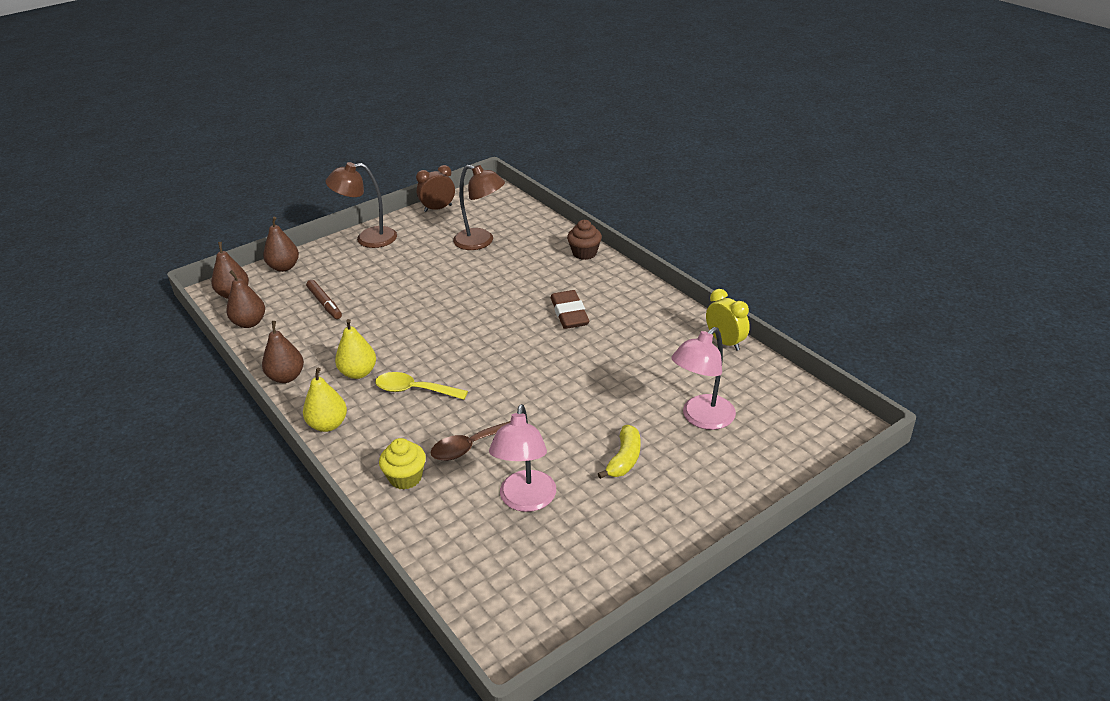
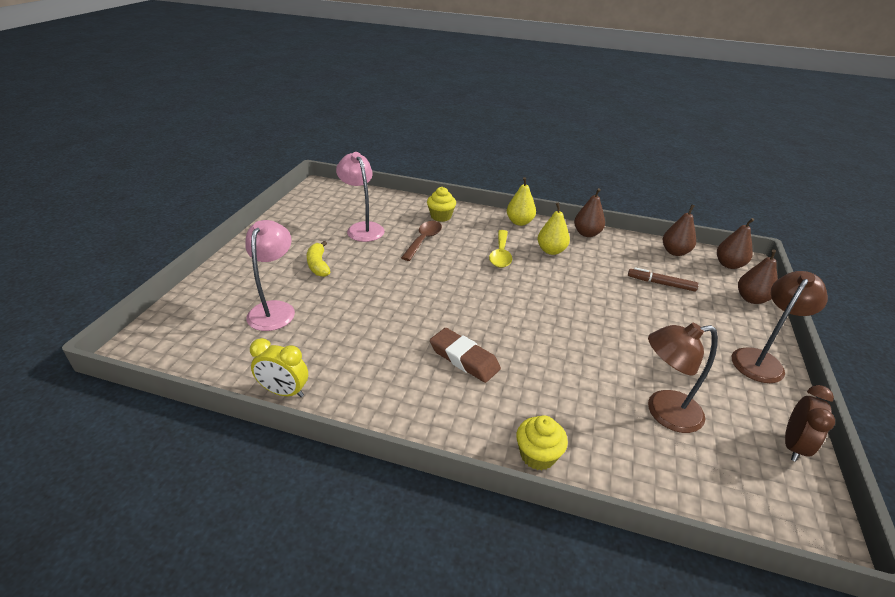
camera: 140 degrees right, 0 degrees up
yellow spoon [375,372,468,400] -> yellow spoon turned 120 degrees clockwise [489,230,512,268]
brown cupcake [567,220,602,260] -> yellow cupcake [516,415,568,470]

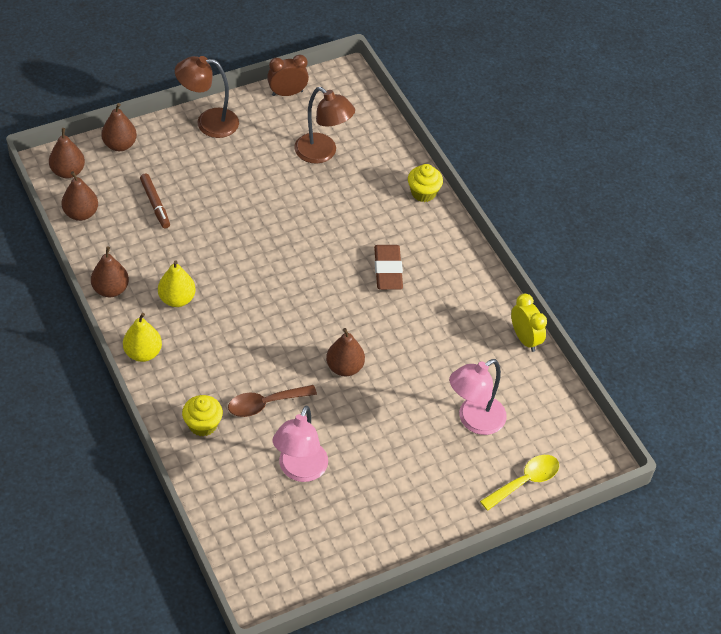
camera: 135 degrees left, 15 degrees up
yellow banana [307,241,330,277] -> none
yellow spoon [489,230,512,268] -> yellow spoon moved to [480,455,559,511]
none -> brown pear [326,328,365,376]

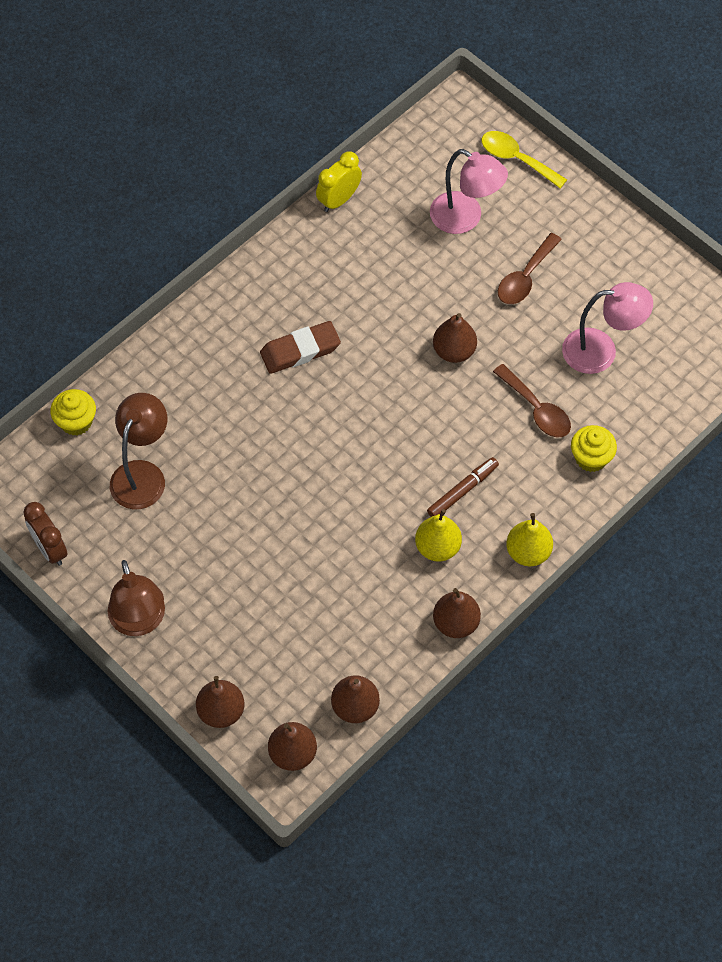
camera: 105 degrees left, 10 degrees up
brown marker [140,173,170,228] -> brown marker moved to [427,457,499,517]
yellow cupcake [408,164,443,202] -> yellow cupcake moved to [50,389,96,436]
none -> brown spoon [498,233,562,304]

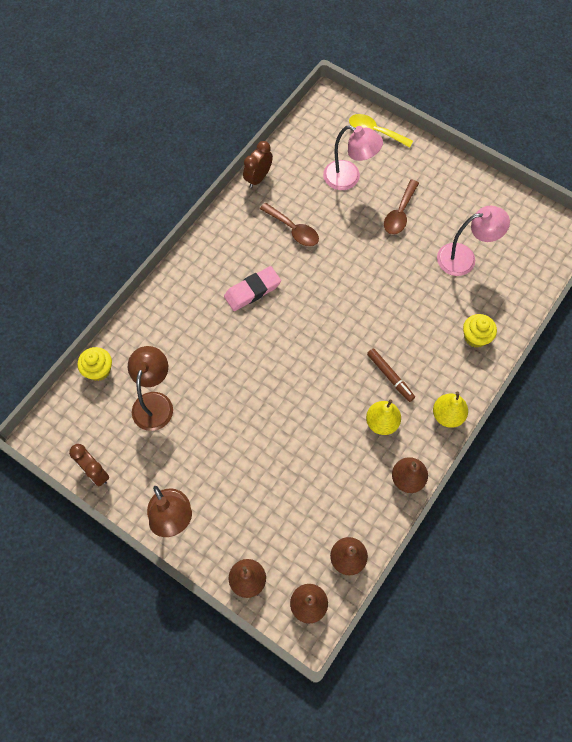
camera: 10 degrees left, 5 degrees up
brown eraser [260,321,341,374] -> pink eraser [224,266,281,311]
yellow clock [316,151,362,212] -> brown clock [243,141,273,188]
brown marker [427,457,499,517] -> brown marker turned 105 degrees clockwise [367,348,415,402]
brown pear [433,313,477,363] -> none
brown spoon [493,364,571,437] -> brown spoon moved to [260,203,319,247]

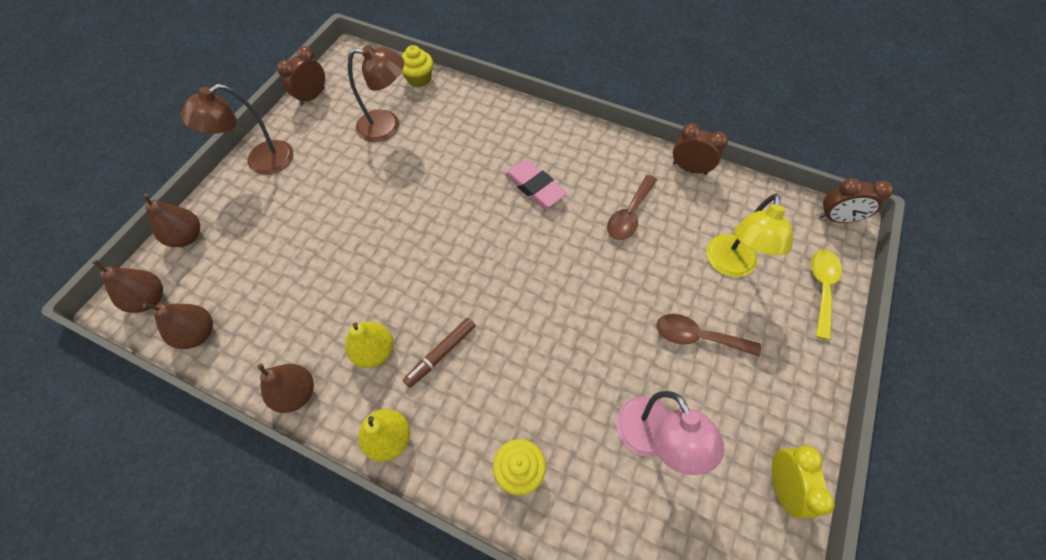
camera: 80 degrees right, 5 degrees down
pink lamp [323,125,383,190] -> yellow lamp [706,194,793,277]
none -> yellow clock [772,445,835,519]
none -> brown clock [819,178,893,223]

